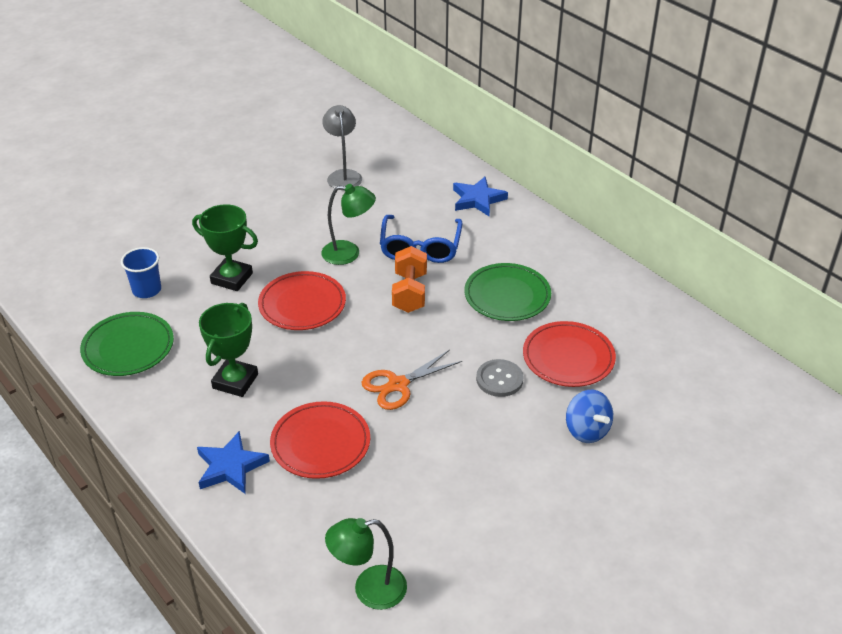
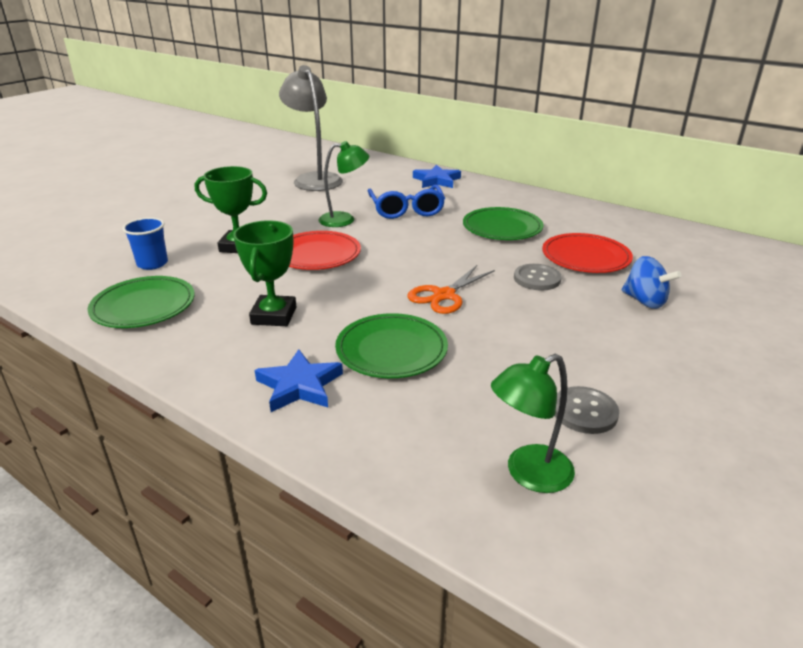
camera: 15 degrees left, 10 degrees down
red plate [270,401,370,479] -> green plate [335,313,448,378]
grey lamp [322,105,362,190] -> grey lamp [279,65,343,191], size x1.57
orange dumbbell [392,246,427,313] -> none
none -> grey button [554,386,619,434]

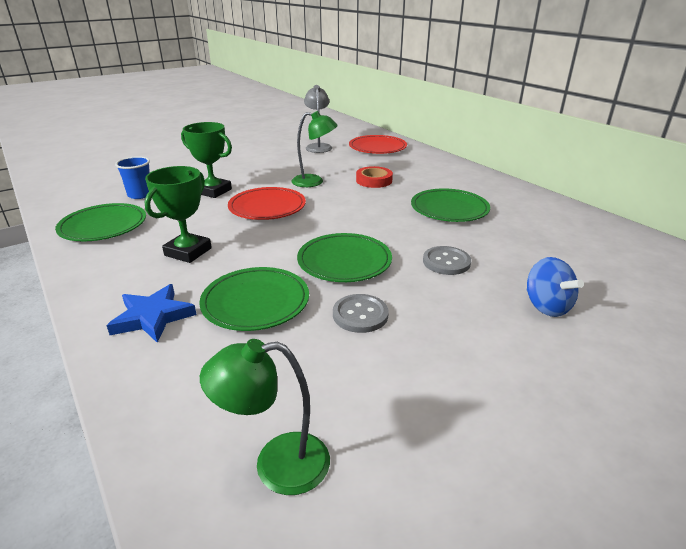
camera: 20 degrees right, 0 degrees up
grey lamp [279,65,343,191] -> grey lamp [304,85,332,153], size x0.64
blue glasses [368,185,445,219] -> red tape [356,166,393,188]
orange scissors [408,265,495,314] -> green plate [297,233,392,282]
blue star [413,165,461,188] -> none
red plate [542,233,633,273] -> red plate moved to [349,135,407,154]
grey button [554,386,619,434] -> grey button moved to [333,294,389,333]

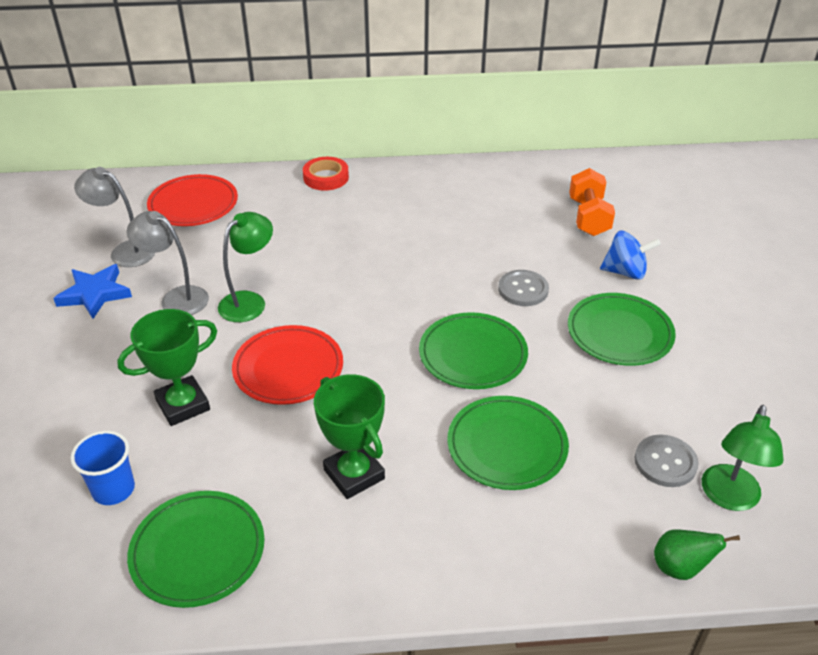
camera: 60 degrees left, 10 degrees up
blue star [106,284,197,343] -> blue star moved to [53,264,132,319]
grey button [333,294,389,333] -> grey button moved to [635,434,699,487]
red tape [356,166,393,188] -> red tape moved to [303,157,349,191]
green plate [411,188,490,222] -> green plate moved to [568,293,676,366]
none -> grey lamp [127,211,209,315]
none -> orange dumbbell [569,168,615,236]
none -> green pear [654,530,740,580]

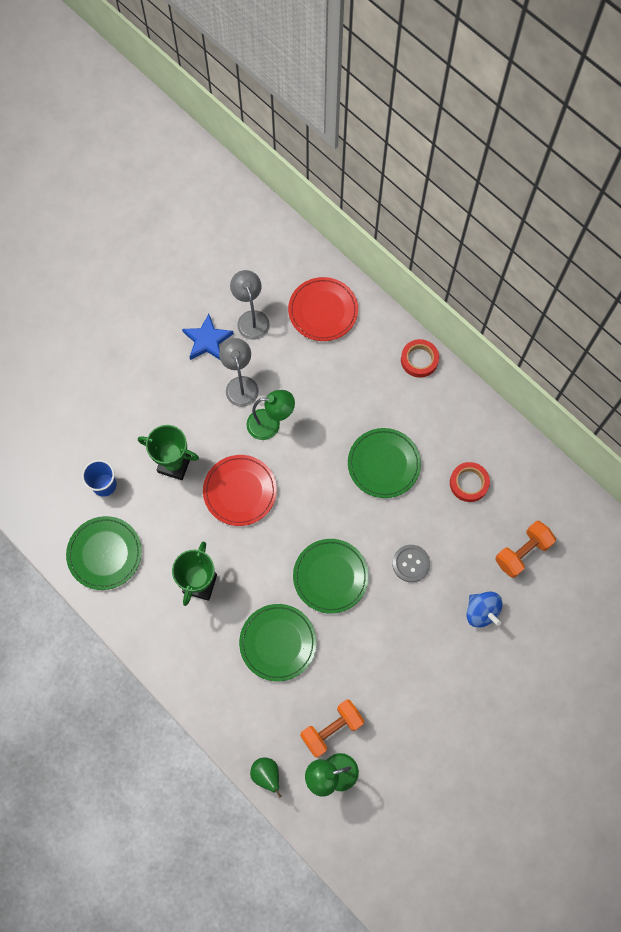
camera: 50 degrees right, 30 degrees up
green plate [568,293,676,366] -> green plate moved to [348,428,421,498]
grey button [635,434,699,487] -> orange dumbbell [300,700,364,757]
none -> red tape [450,462,490,502]

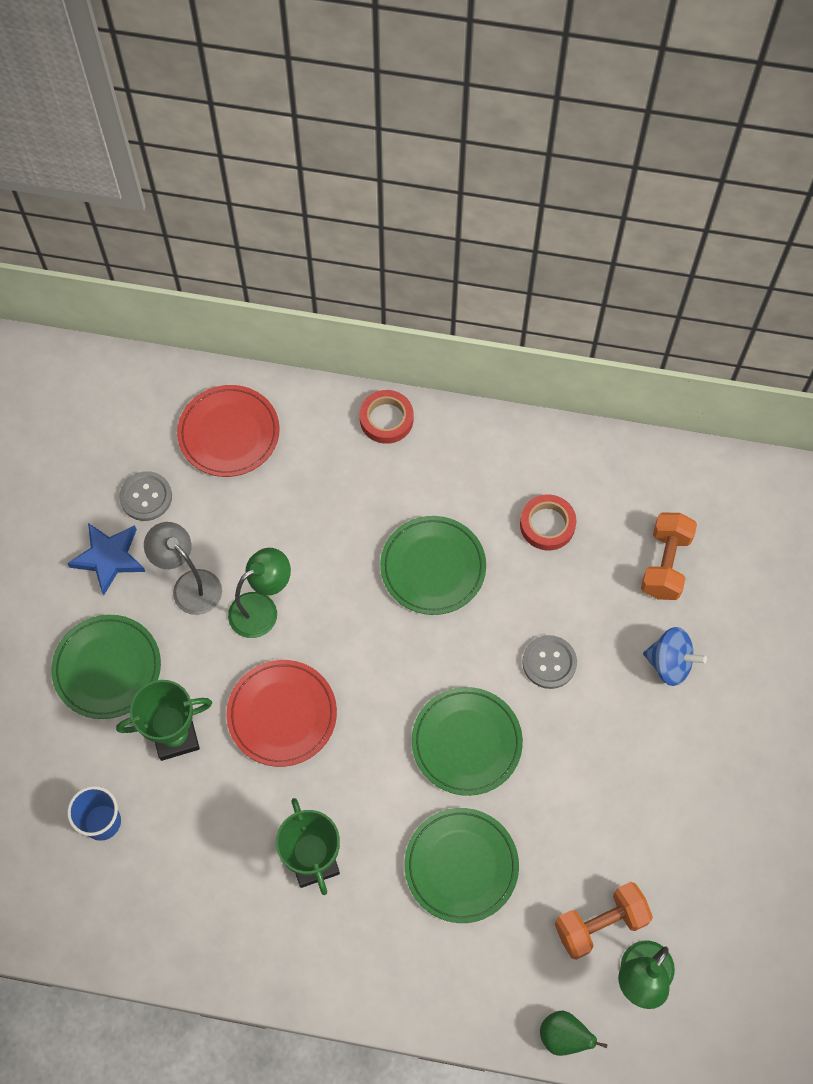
camera: 35 degrees left, 5 degrees down
green plate [66,516,142,590] -> green plate moved to [51,615,161,719]
grey lamp [230,270,270,340] -> grey button [119,471,172,521]
orange dumbbell [300,700,364,757] -> orange dumbbell turned 45 degrees clockwise [555,882,653,960]

